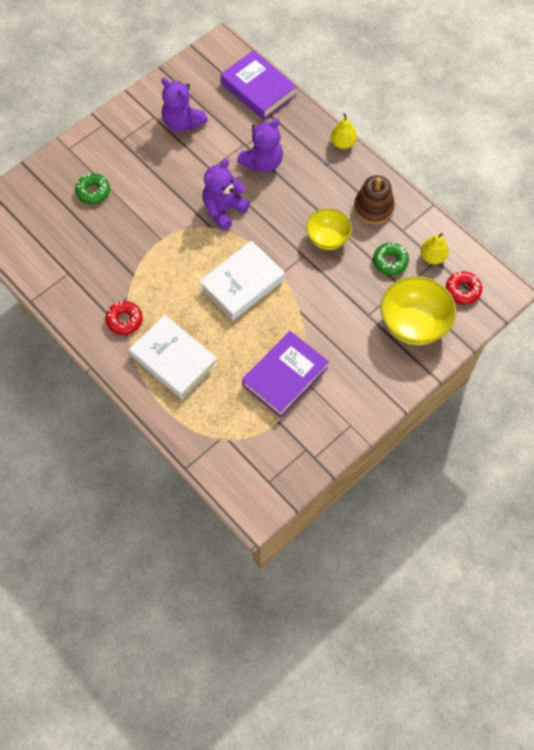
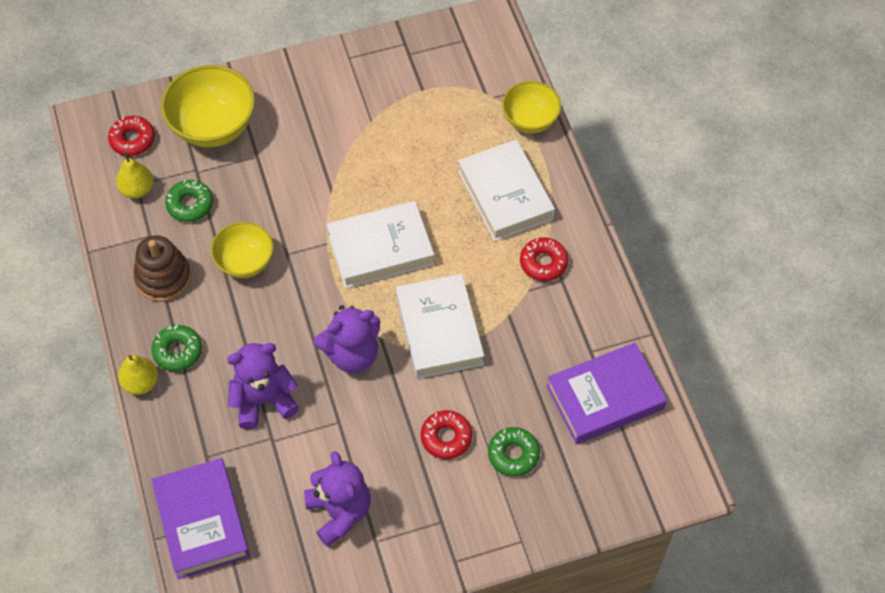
camera: 155 degrees left, 5 degrees down
purple book [242,331,329,418] -> purple book moved to [546,343,667,444]
none -> green donut [151,325,202,371]
none -> white book [396,274,484,379]
none -> red donut [421,410,472,459]
none -> yellow bowl [502,81,561,133]

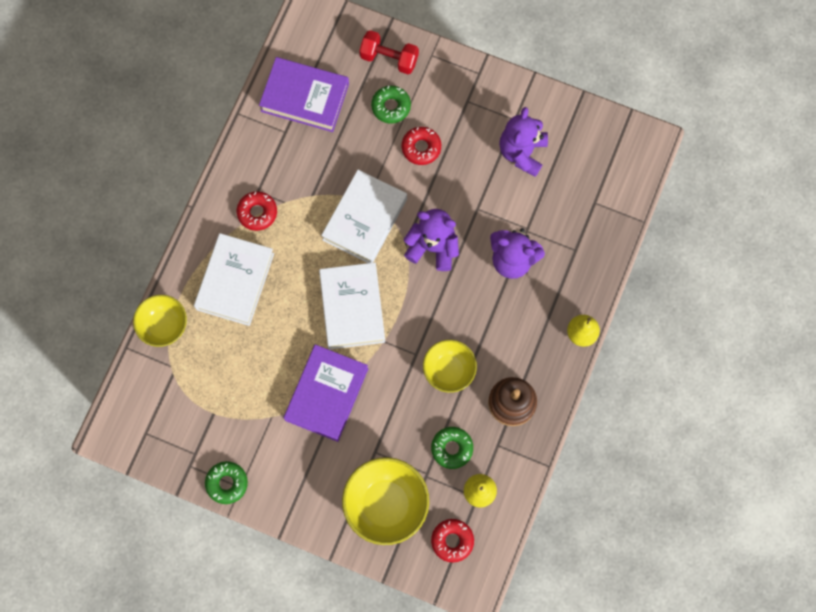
camera: 140 degrees left, 15 degrees up
green donut [151,325,202,371] -> green donut moved to [205,461,248,504]
purple book [151,458,250,579] -> purple book moved to [284,344,368,442]
white book [326,201,434,289] -> white book turned 60 degrees clockwise [319,262,385,349]
none -> red dumbbell [359,30,419,74]

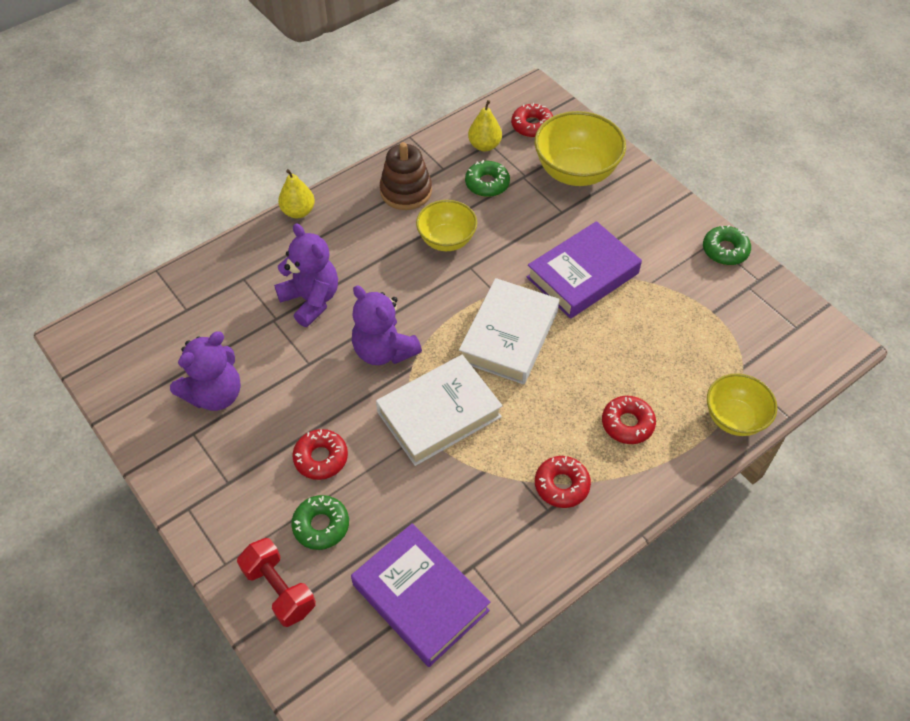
camera: 150 degrees left, 20 degrees down
white book [194,233,274,326] -> red donut [602,396,656,444]

